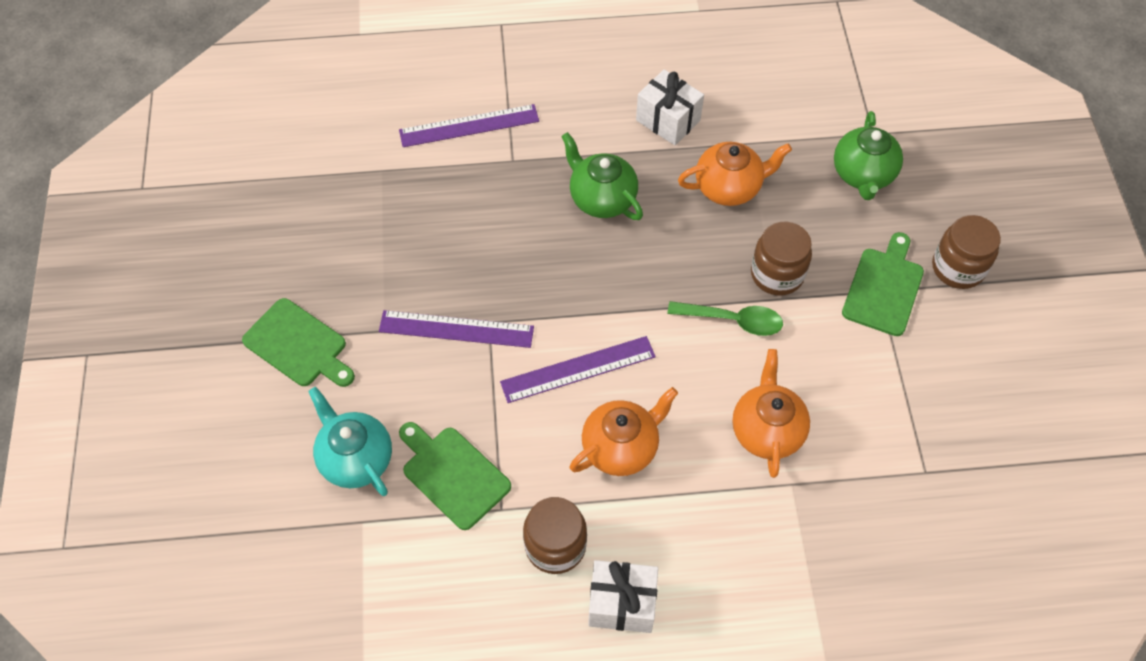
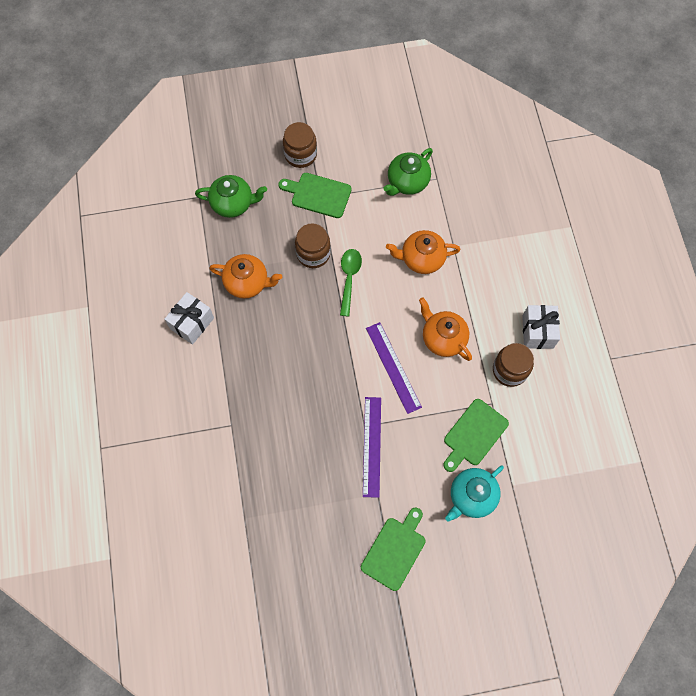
camera: 95 degrees left, 10 degrees up
purple ruler [399,104,539,147] -> none
green teapot [561,132,643,220] -> green teapot moved to [383,148,433,196]
orange teapot [678,142,792,206] -> orange teapot turned 120 degrees clockwise [209,254,282,299]

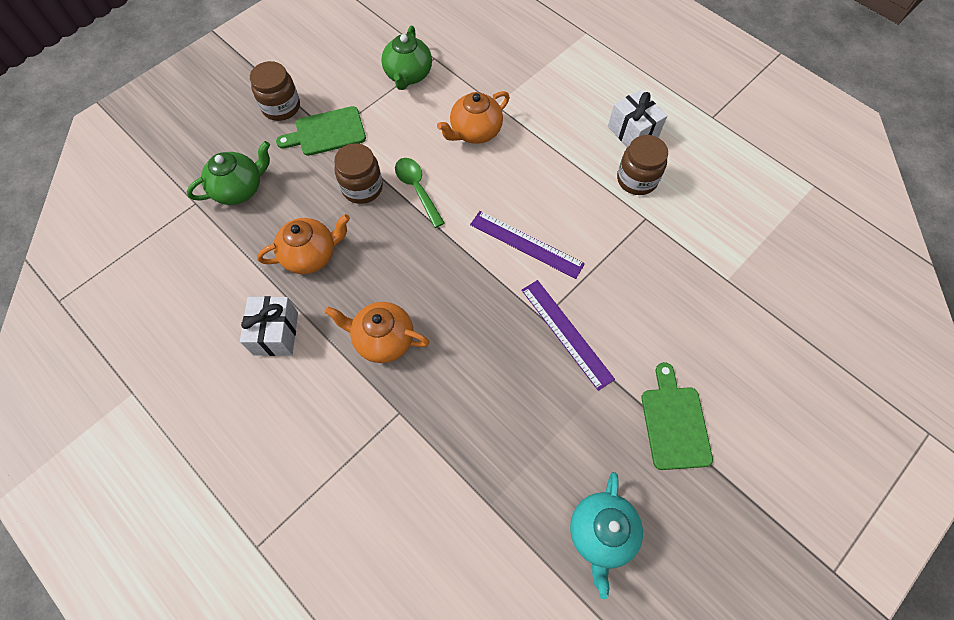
camera: 35 degrees left, 5 degrees down
orange teapot [419,297,472,361] -> orange teapot moved to [324,302,429,363]
green cutting board [443,399,509,472] -> none
turquoise teapot [445,465,504,522] -> turquoise teapot moved to [570,472,643,599]

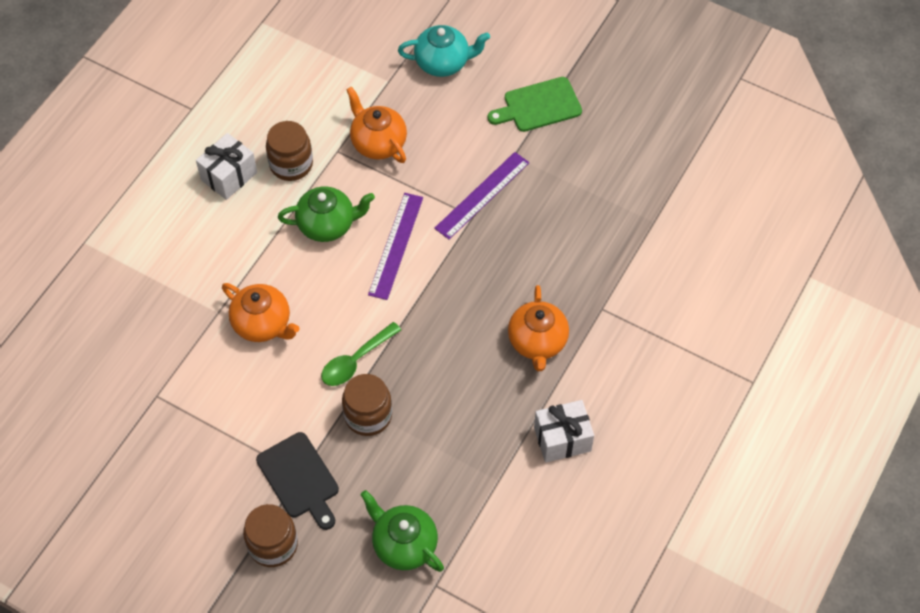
camera: 105 degrees left, 5 degrees down
orange teapot [257,214,350,274] -> orange teapot moved to [346,86,407,163]
green cutting board [276,106,366,156] -> black cutting board [256,432,339,530]
green teapot [381,26,432,90] -> green teapot moved to [278,186,375,242]
turquoise teapot [570,472,643,599] -> turquoise teapot moved to [398,25,490,77]

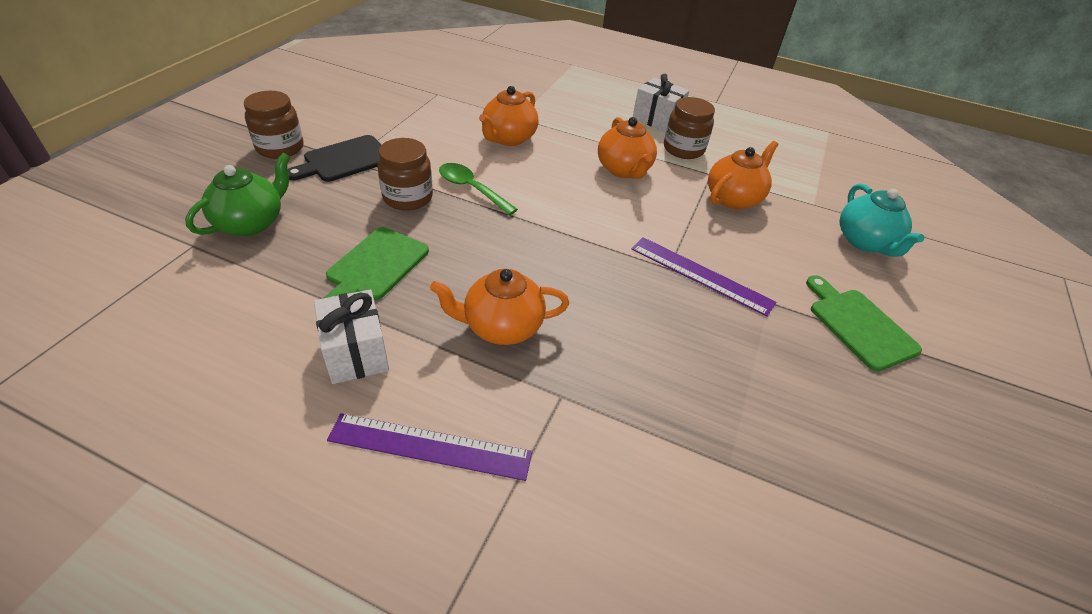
camera: 80 degrees right, 15 degrees down
green teapot [278,186,375,242] -> orange teapot [598,117,657,179]
purple ruler [368,193,423,300] -> purple ruler moved to [327,413,532,481]
none -> green cutting board [324,227,429,300]

